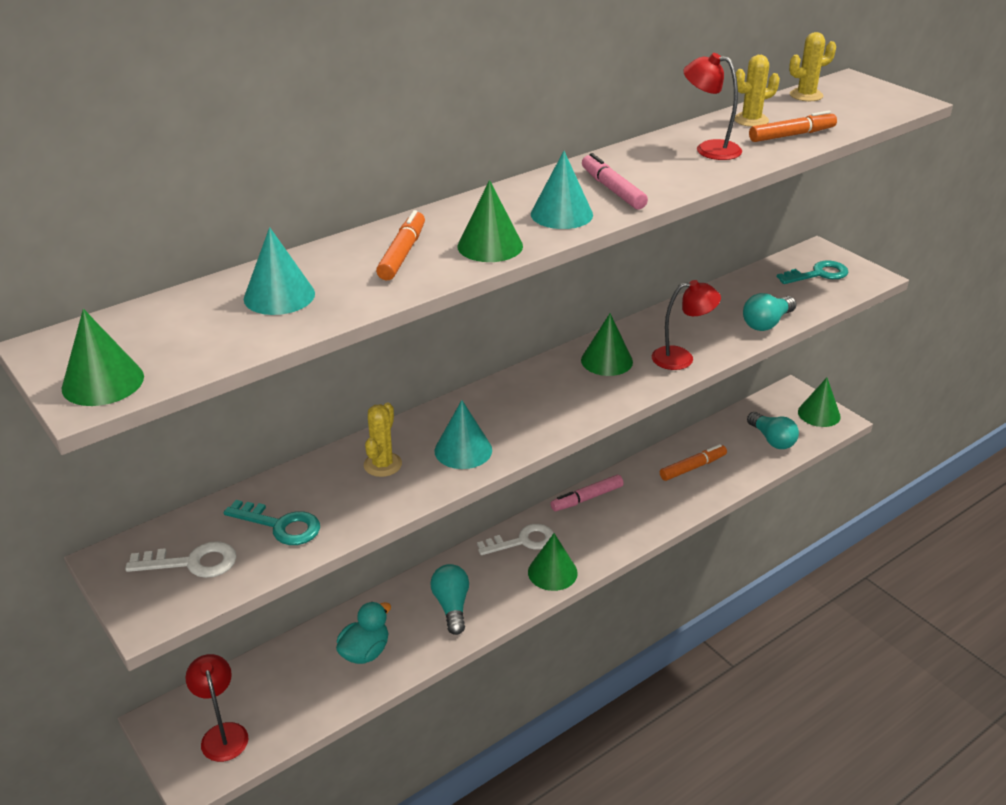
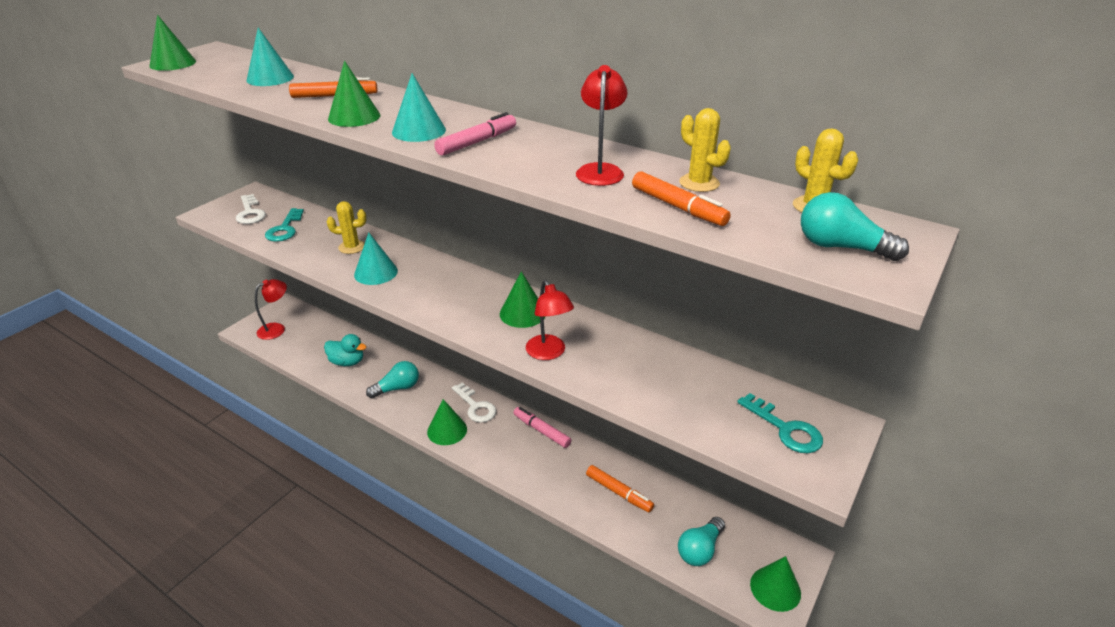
camera: 70 degrees right, 0 degrees up
turquoise light bulb [743,293,797,331] -> turquoise light bulb moved to [801,192,909,261]

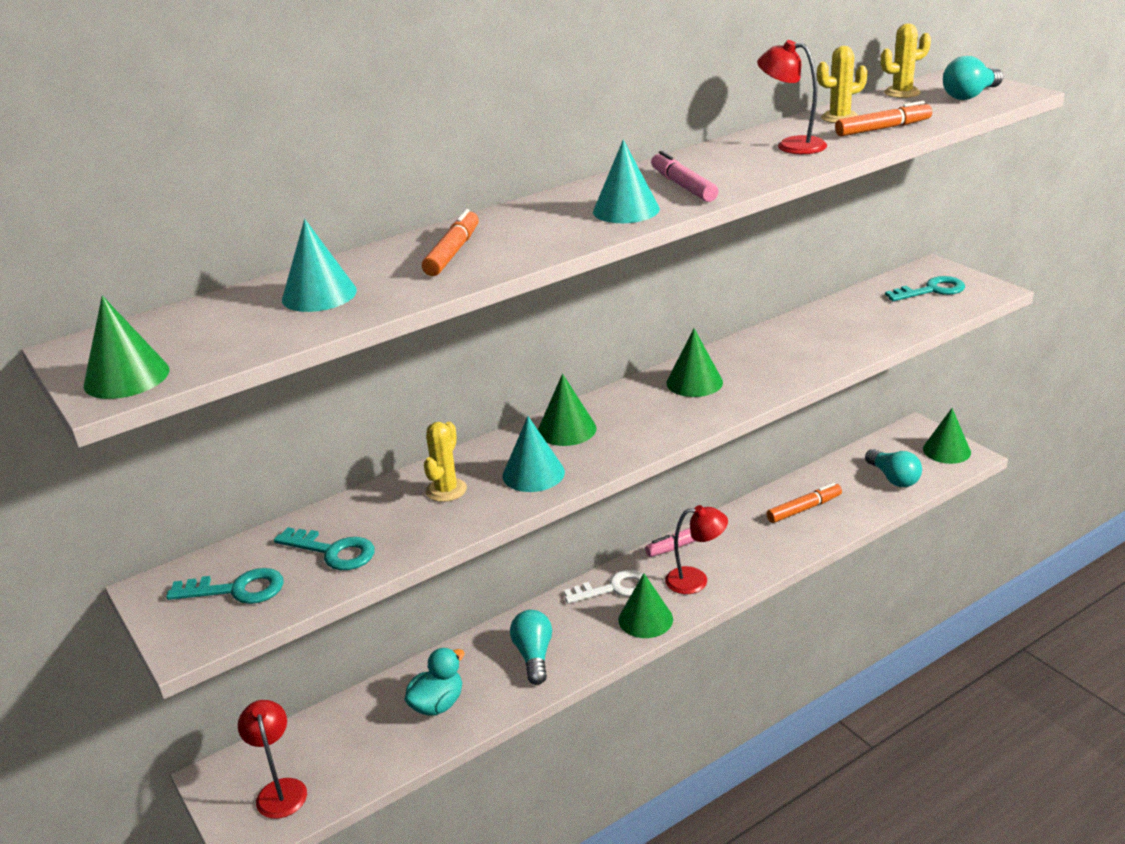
camera: 65 degrees left, 5 degrees down
white key [236,194,266,224] -> turquoise key [166,568,284,604]
green cone [328,61,380,127] -> green cone moved to [538,374,597,446]
red lamp [526,280,574,360] -> red lamp moved to [665,505,728,594]

